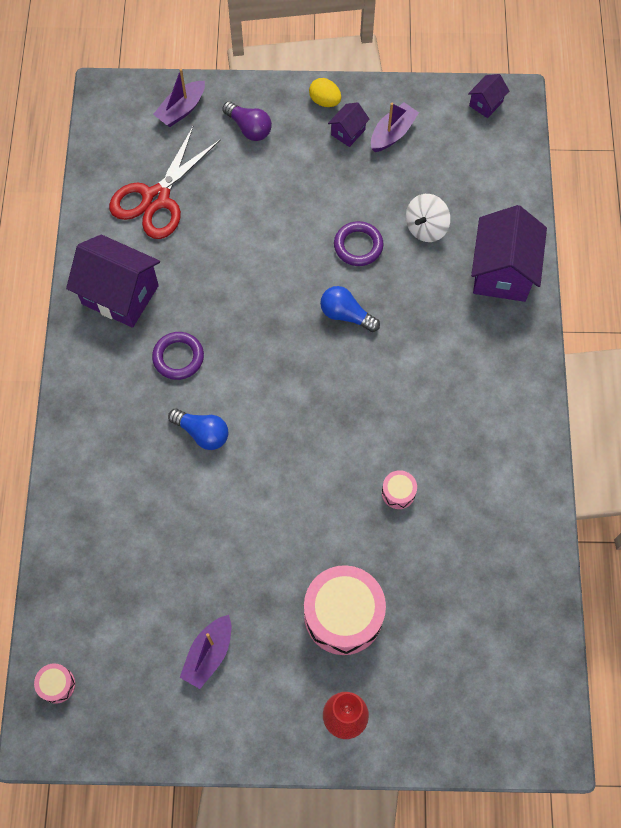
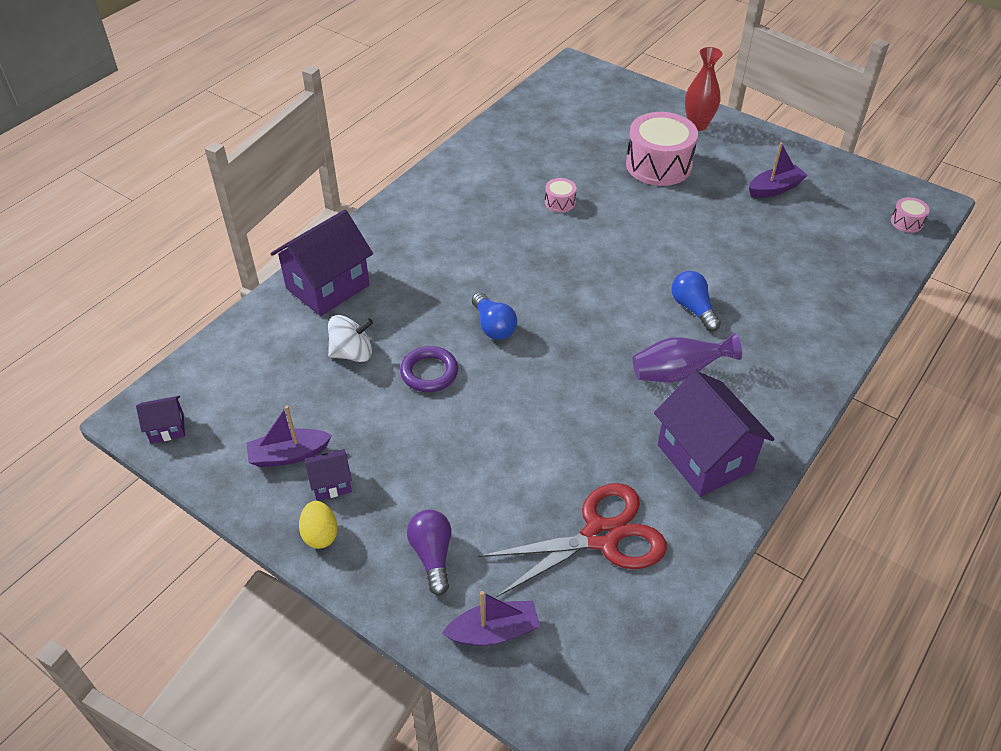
camera: 145 degrees left, 20 degrees down
purple ring [152,332,204,380] -> purple vase [633,333,742,383]

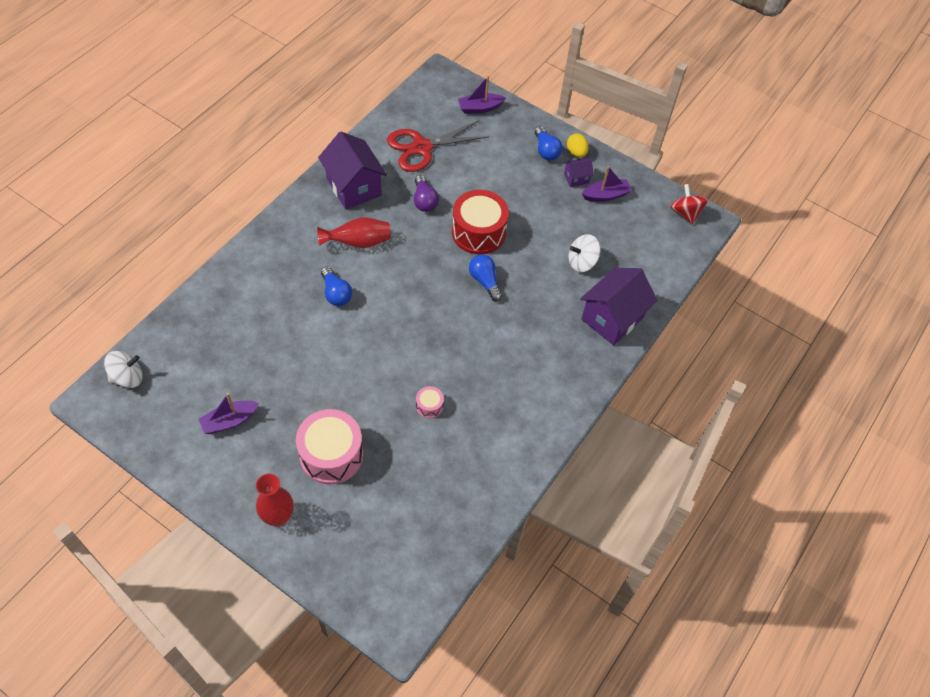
camera: 175 degrees right, 10 degrees up
purple house [136,396,185,443] -> red spinning top [670,184,708,224]
purple ring [400,346,458,392] -> none
purple light bulb [407,510,452,595] -> purple light bulb moved to [414,175,439,212]
purple vase [633,333,742,383] -> red vase [317,218,391,248]
pink drum [891,197,930,233] -> white spinning top [104,351,143,388]
none -> red drum [452,190,509,254]
none -> blue light bulb [535,126,562,161]

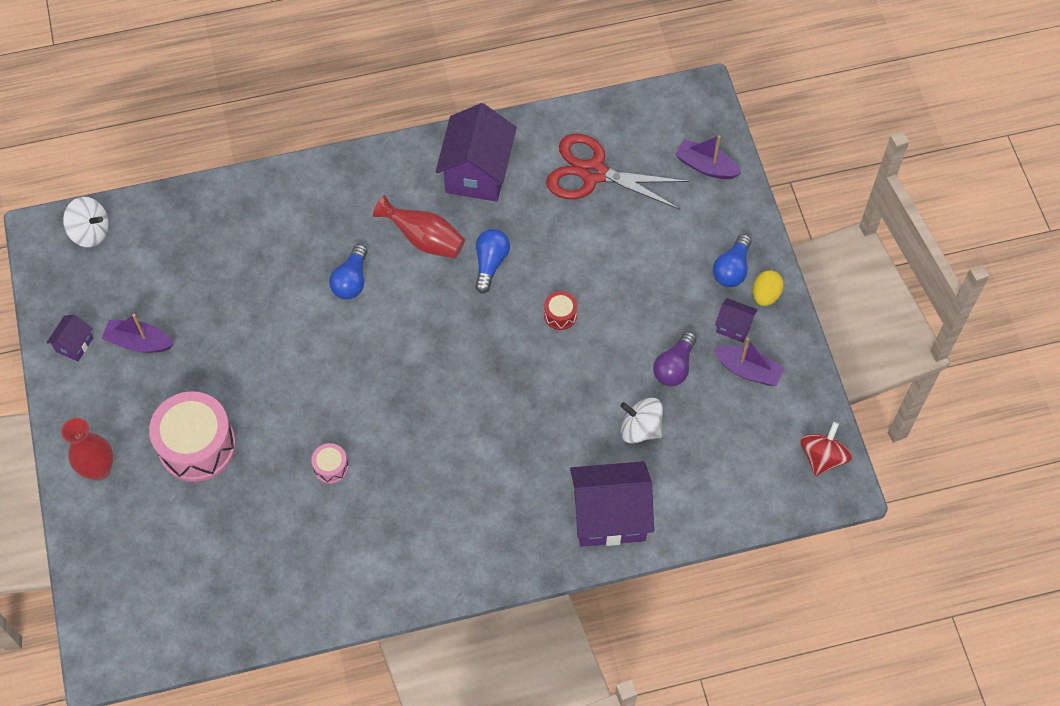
camera: 45 degrees right, 5 degrees up
purple light bulb [414,175,439,212] -> purple light bulb moved to [653,331,697,386]
red drum [452,190,509,254] -> red drum [544,291,578,330], size x0.45
blue light bulb [469,254,502,302] -> blue light bulb moved to [475,229,510,293]
none -> purple house [46,315,93,361]

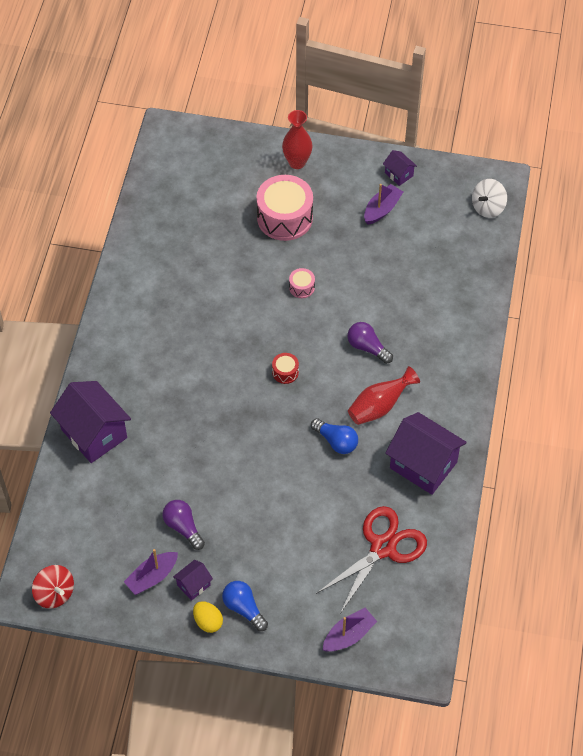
camera: 115 degrees right, 5 degrees down
pink drum [311,443,349,484] -> pink drum moved to [289,268,315,298]
blue light bulb [329,244,368,299] -> purple light bulb [348,322,393,364]
red drum [544,291,578,330] -> red drum moved to [272,353,299,384]
purple house [570,461,654,547] -> purple house turned 60 degrees counterclockwise [50,381,131,463]
white spinning top [620,398,663,443] -> none

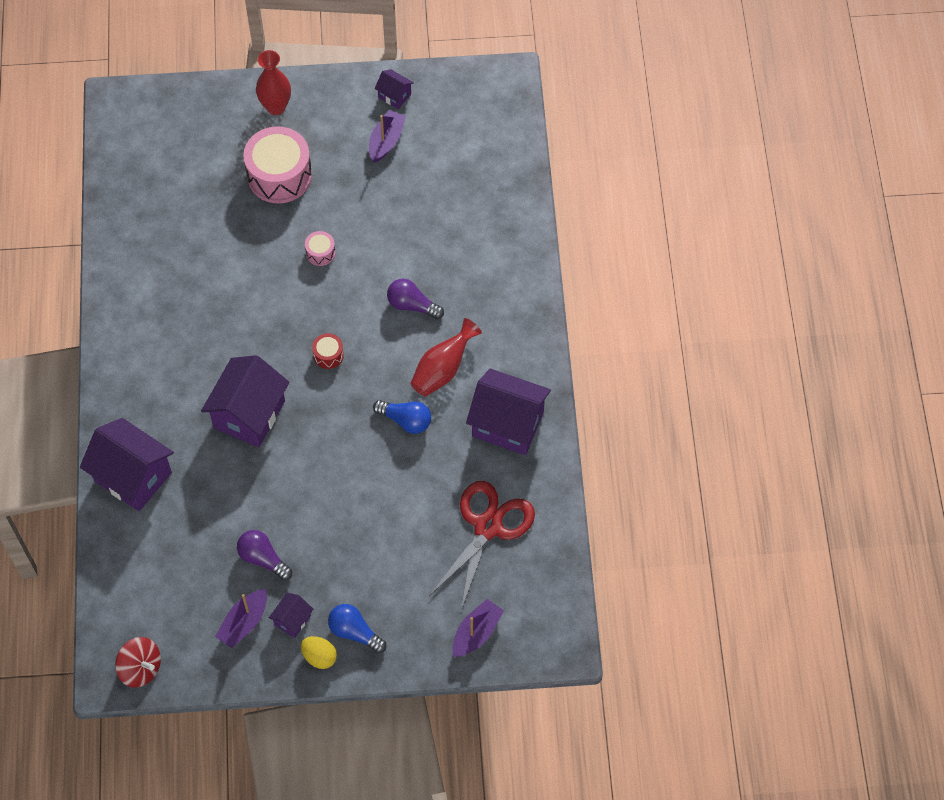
camera: 15 degrees left, 5 degrees up
white spinning top [472,179,507,218] -> none
none -> purple house [201,355,290,447]

